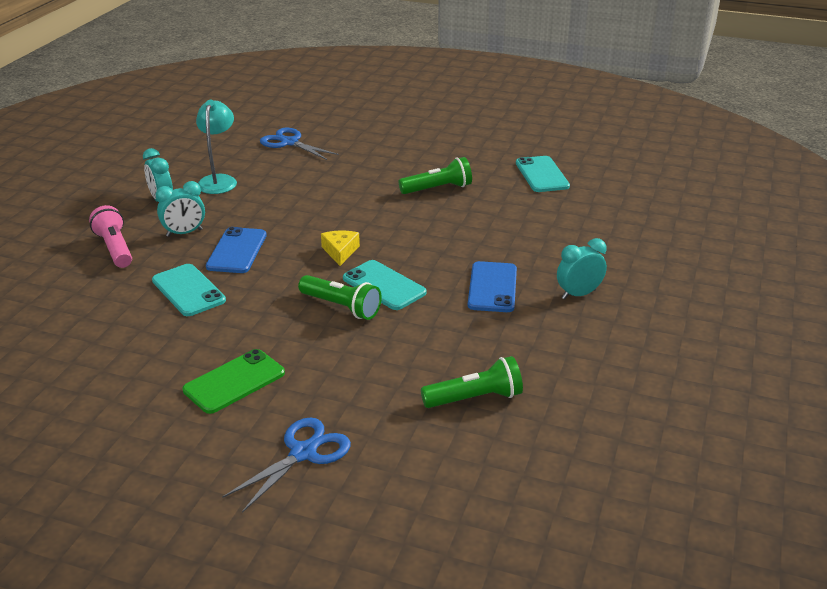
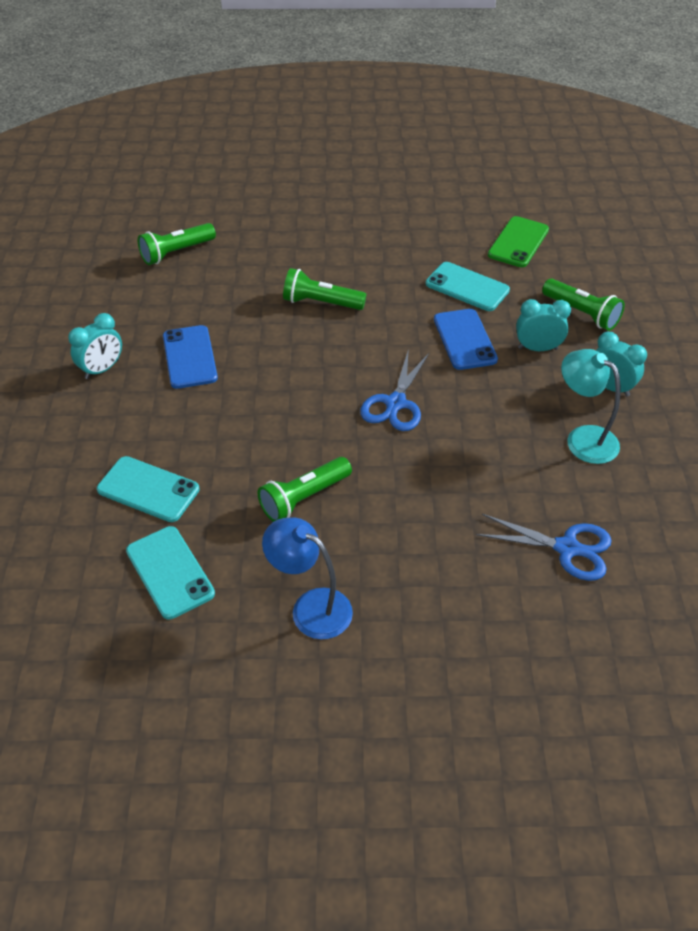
camera: 160 degrees right, 15 degrees up
pink flashlight [89,205,132,268] -> green flashlight [542,279,625,331]
turquoise clock [155,181,205,237] -> turquoise clock turned 45 degrees clockwise [516,299,571,351]
green phone [182,349,285,414] -> green phone moved to [488,216,549,267]
turquoise lamp [196,100,237,194] -> turquoise lamp turned 150 degrees clockwise [561,349,621,464]
blue scissors [223,418,351,513] -> blue scissors moved to [360,349,429,431]
yellow cheese [321,230,360,266] -> none
turquoise phone [343,260,426,310] -> turquoise phone moved to [97,456,200,522]
none -> blue lamp [262,518,353,639]

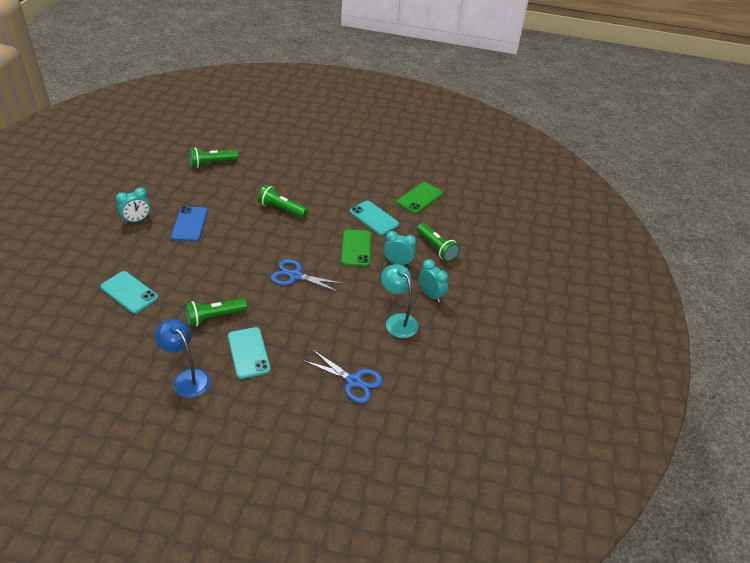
camera: 10 degrees right, 5 degrees down
turquoise phone [126,526,215,619] -> turquoise phone moved to [228,327,271,379]
blue scissors [360,349,429,431] -> blue scissors turned 75 degrees clockwise [271,259,344,292]
blue phone [434,309,498,370] -> green phone [341,230,371,267]

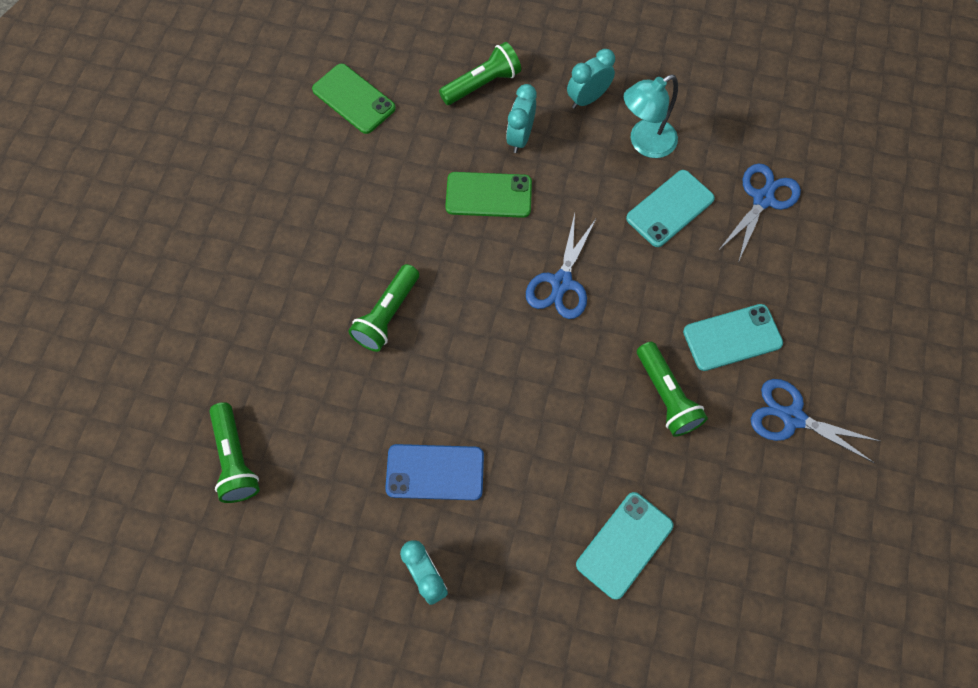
camera: 85 degrees left, 25 degrees up
blue lamp [155,319,210,398] -> blue scissors [751,379,880,463]
turquoise phone [350,201,399,235] -> turquoise phone moved to [626,170,715,247]

